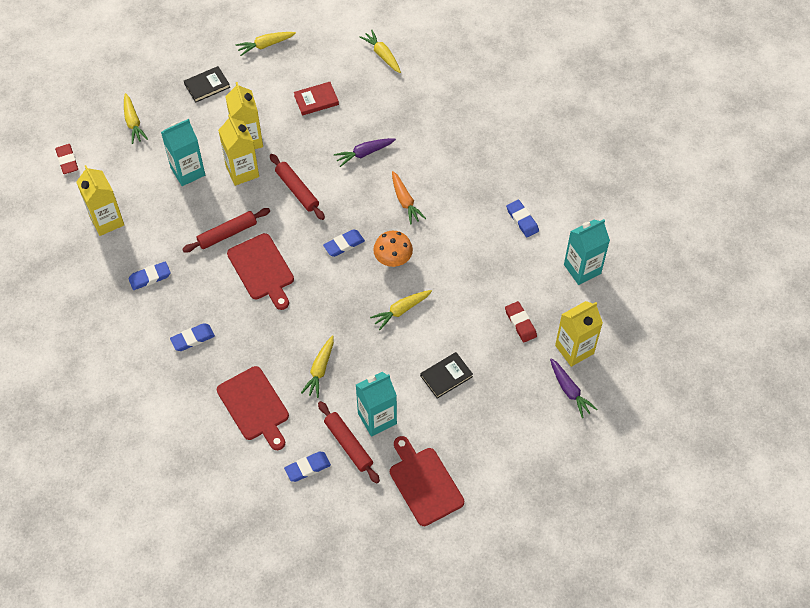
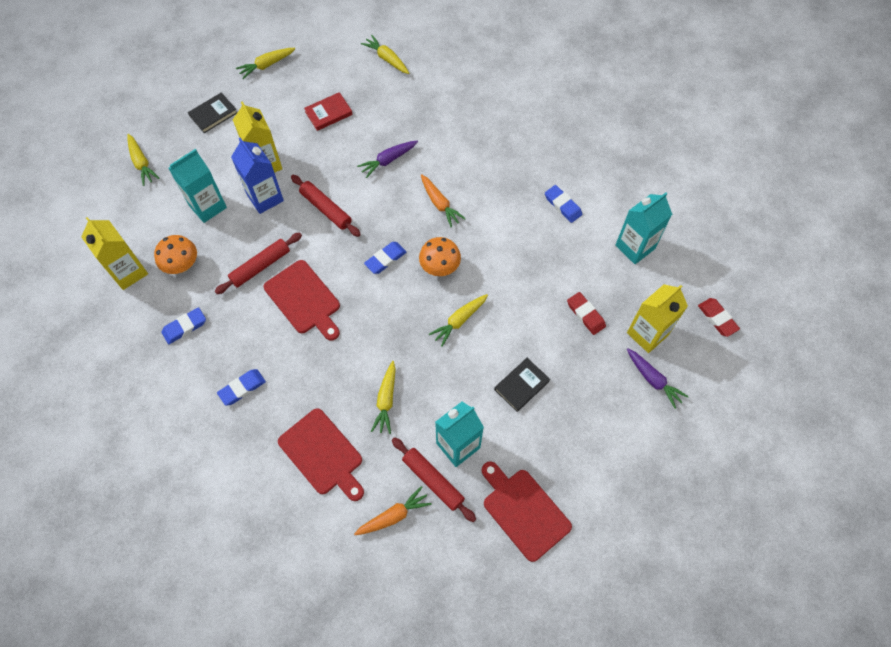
camera: 10 degrees left, 5 degrees up
red eraser [55,144,78,174] -> red eraser moved to [698,298,740,337]
yellow carton [218,114,259,186] -> blue carton [231,138,284,214]
blue eraser [284,452,331,482] -> orange carrot [354,486,432,535]
none -> orange mushroom [154,235,197,274]

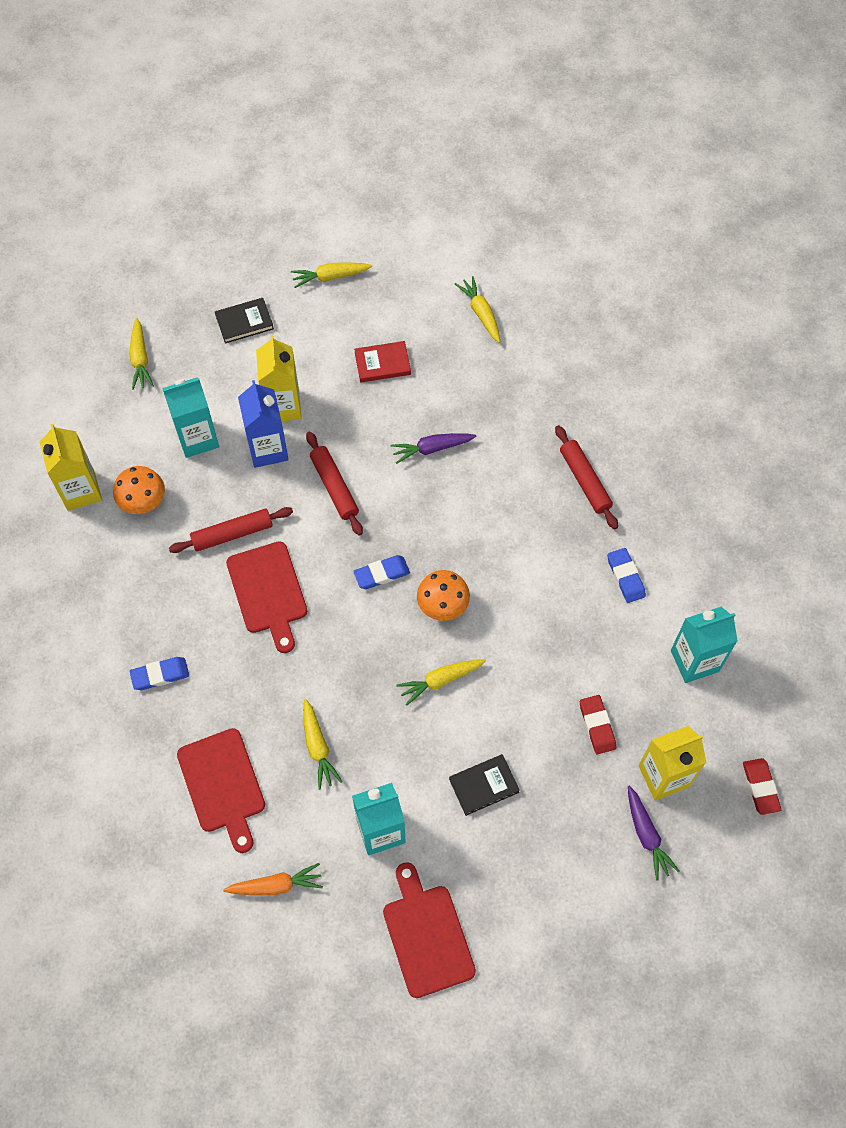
camera: 20 degrees right, 0 degrees up
blue eraser [161,307,206,344] -> none
yellow carrot [371,361,396,434] -> yellow carrot turned 45 degrees counterclockwise [303,699,343,790]
red rolling pin [392,437,476,522] -> red rolling pin moved to [555,425,618,529]
orange carrot [421,174,466,227] -> none

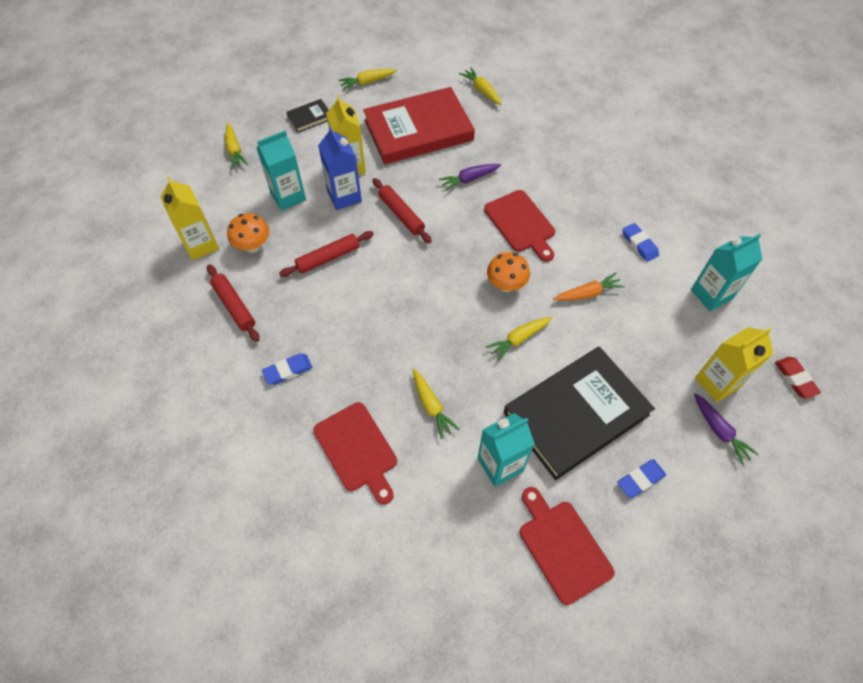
camera: 10 degrees left, 5 degrees down
orange carrot [223,863,323,895] -> orange carrot moved to [553,272,624,301]
red cutting board [226,541,307,653] -> red cutting board moved to [484,190,555,262]
blue eraser [353,555,410,589] -> blue eraser moved to [617,459,666,498]
red book [354,341,411,382] -> red book [363,87,475,164], size x2.43
black book [449,754,520,816] -> black book [504,346,655,480], size x2.43
red rolling pin [555,425,618,529] -> red rolling pin moved to [207,264,260,342]
red eraser [580,695,616,754] -> none

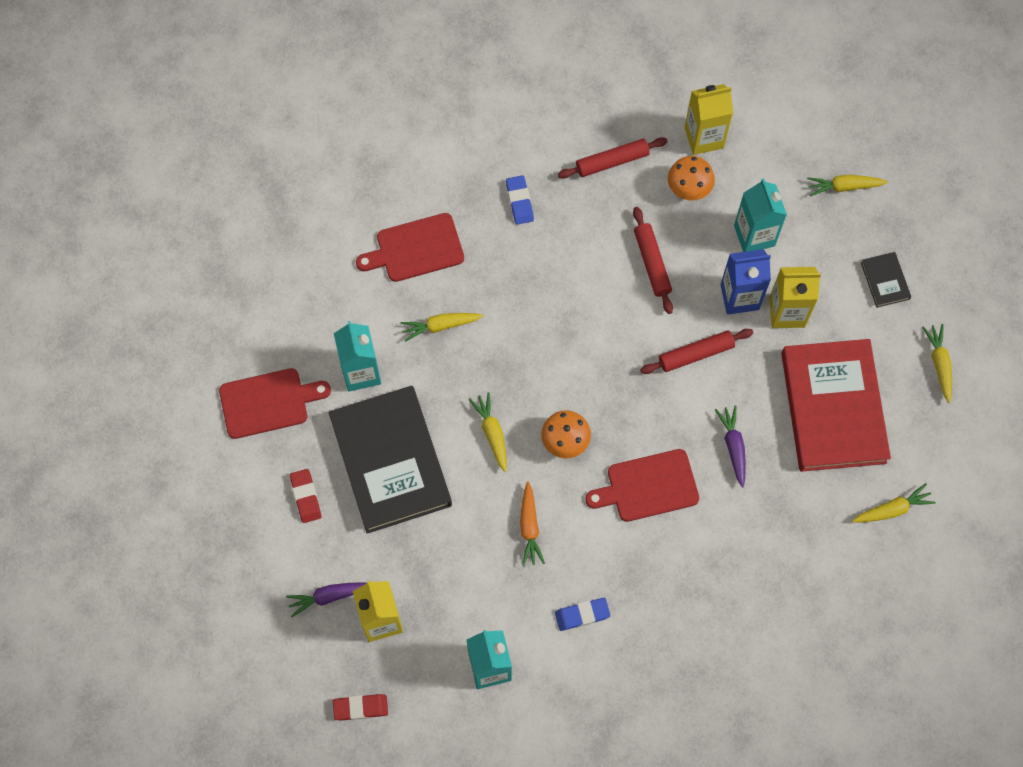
camera: 105 degrees right, 10 degrees up
blue eraser [617,459,666,498] -> red eraser [290,469,322,523]

